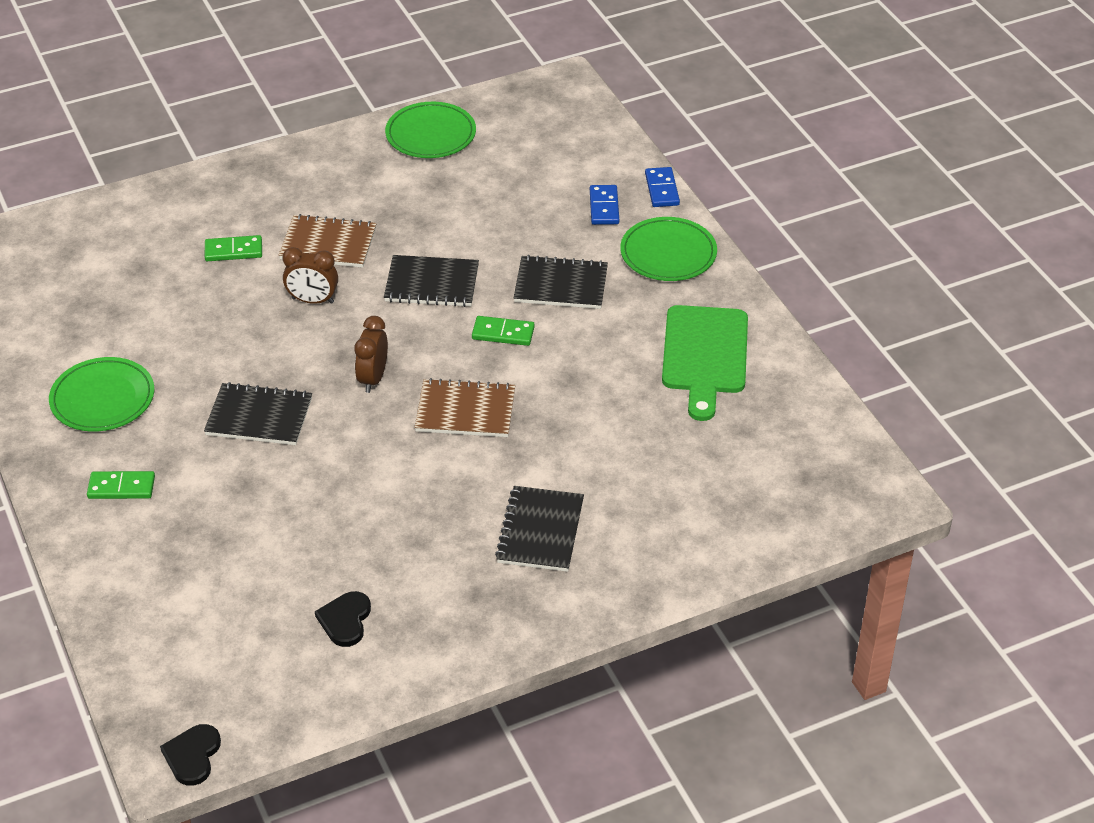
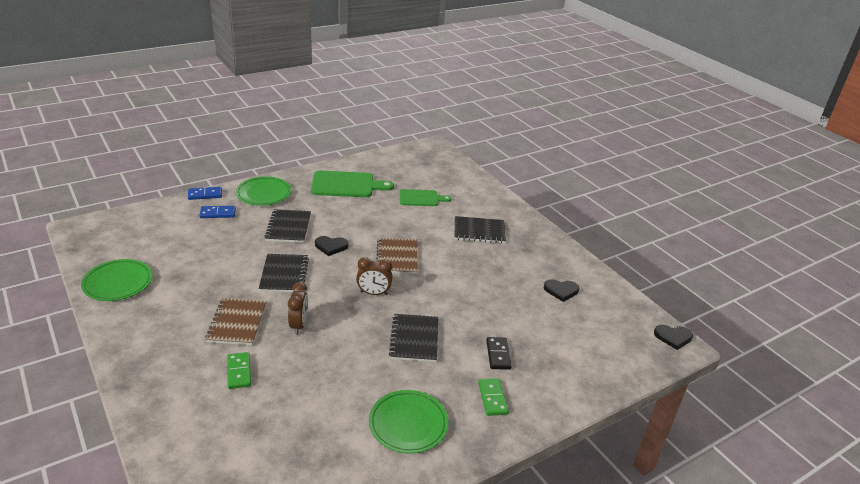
camera: 100 degrees left, 10 degrees down
green domino [472,316,535,346] -> black heart [315,236,348,256]
none -> green cutting board [400,189,451,206]
none -> black domino [486,337,512,370]

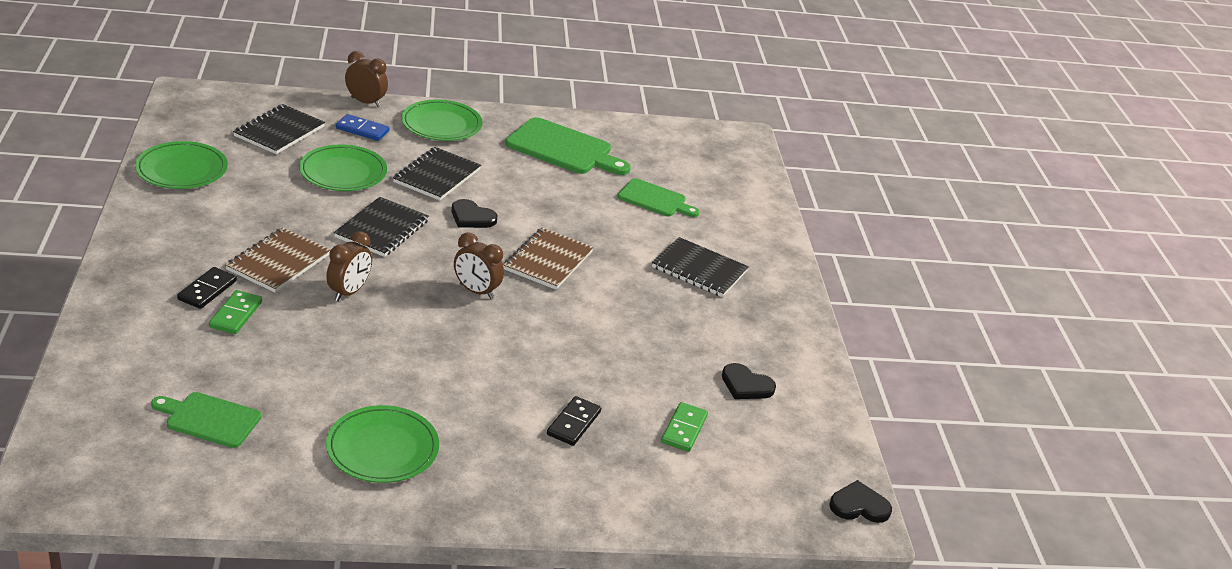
camera: 25 degrees right, 0 degrees up
blue domino [188,187,222,200] -> brown clock [345,51,388,107]
black notebook [389,314,438,362] -> black notebook moved to [233,104,325,154]
green domino [478,378,509,416] -> green domino moved to [661,402,708,452]
black heart [654,325,693,350] -> black heart turned 150 degrees clockwise [829,480,892,523]
none -> green cutting board [151,392,261,448]
none -> black domino [177,267,237,309]
none -> green plate [299,145,387,191]

